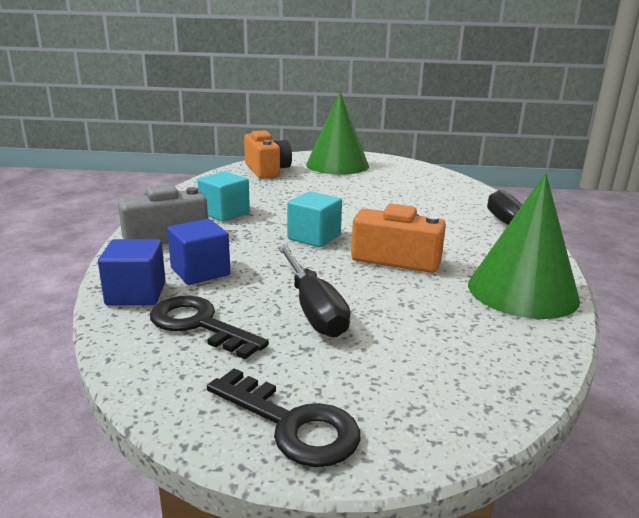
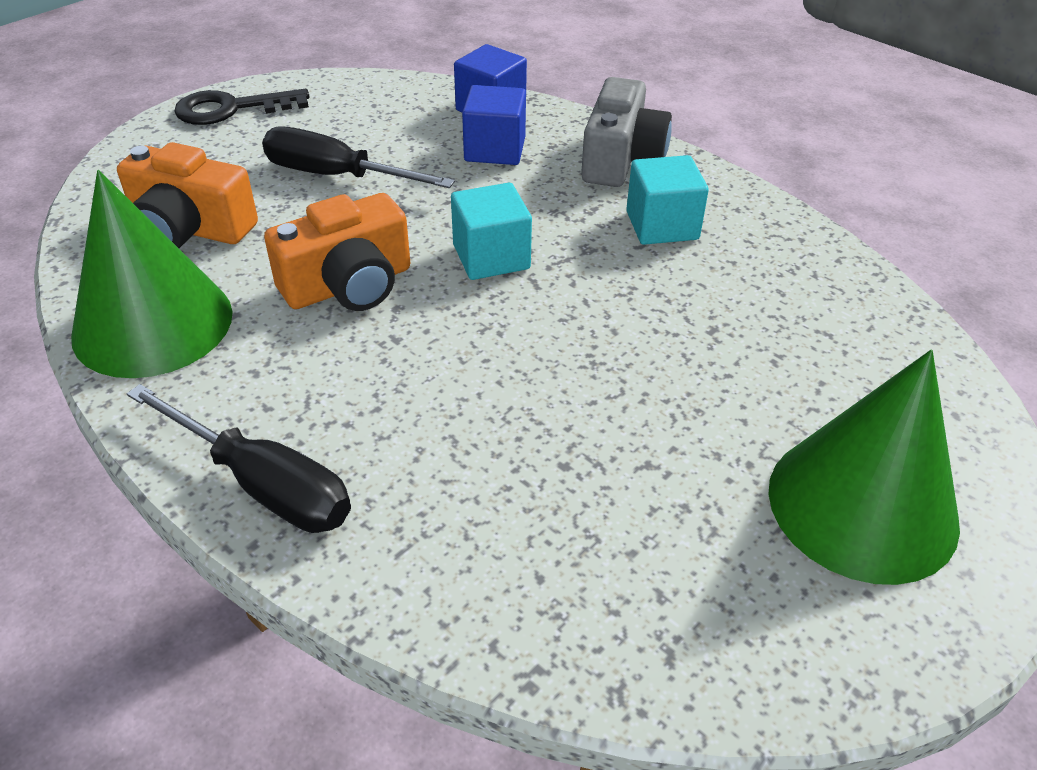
camera: 130 degrees right, 20 degrees up
black key [150,296,269,359] -> none
orange camera [244,130,292,179] -> orange camera moved to [117,142,258,248]

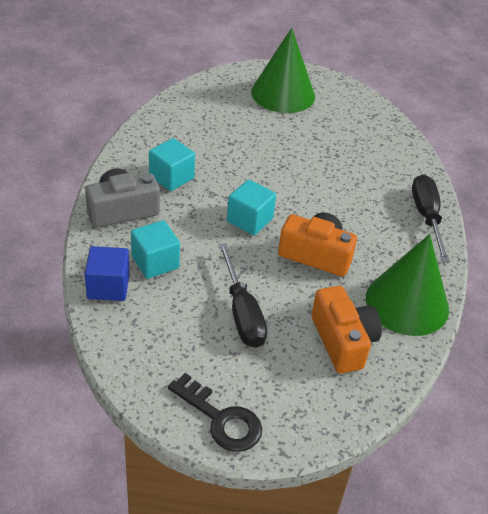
camera: 130 degrees left, 0 degrees up
blue cube [462,85,526,165] -> turquoise cube [131,220,180,279]

